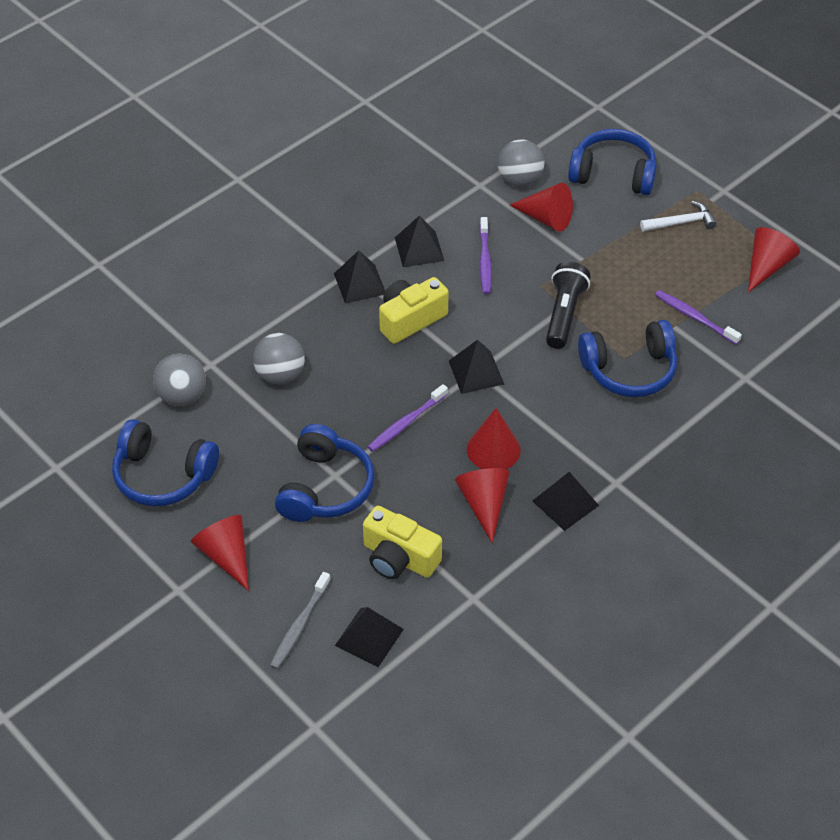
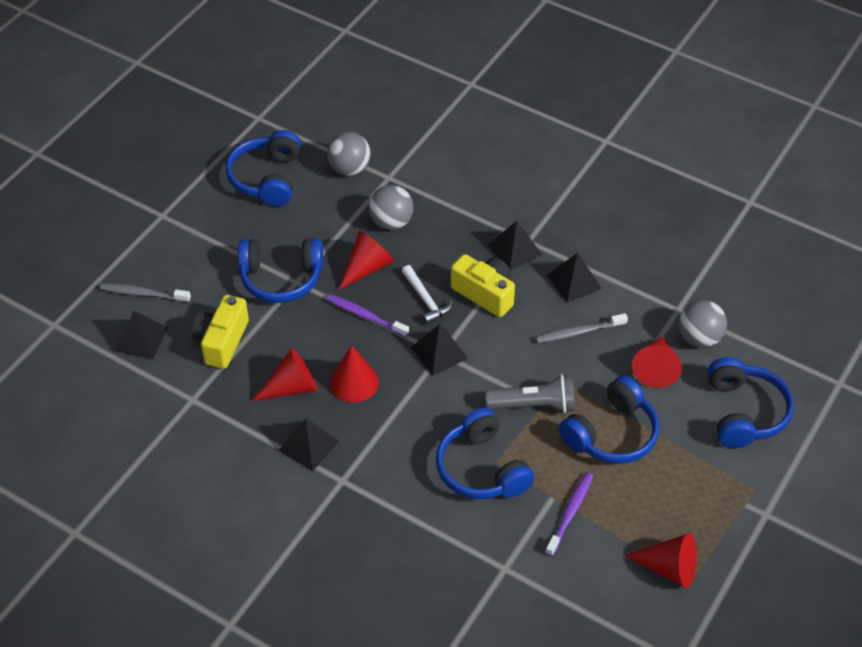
camera: 75 degrees right, 0 degrees up
red cone [191,515,249,591] -> red cone moved to [339,231,394,290]
purple toothbrush [479,217,492,294] -> grey toothbrush [536,313,628,343]
black flashlight [546,262,591,349] -> grey flashlight [485,374,575,413]
white hammer [640,201,717,232] -> white hammer moved to [402,265,453,324]
none -> blue headphones [559,375,659,464]

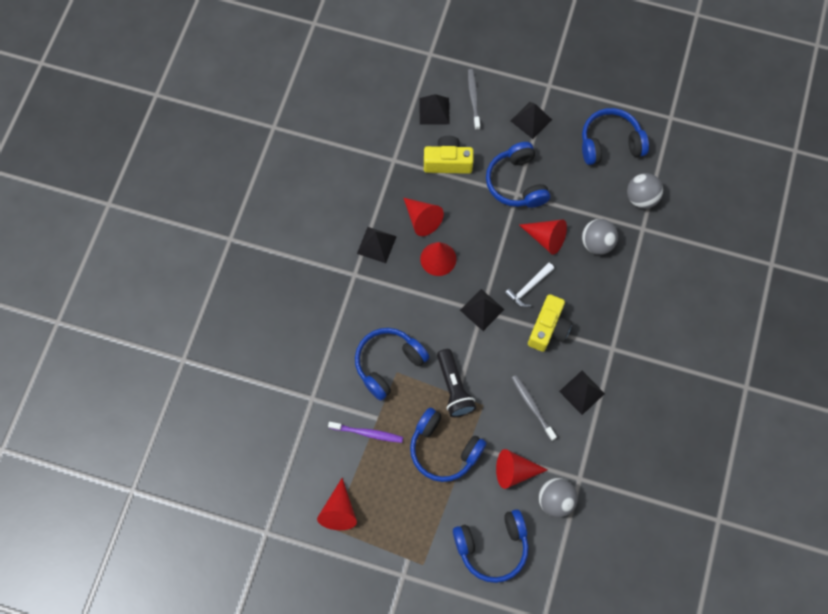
camera: 75 degrees right, 20 degrees up
purple toothbrush [326,294,409,337] -> none
grey flashlight [485,374,575,413] -> black flashlight [437,349,476,417]
black pyramid [488,221,542,270] -> black pyramid moved to [511,102,552,139]

